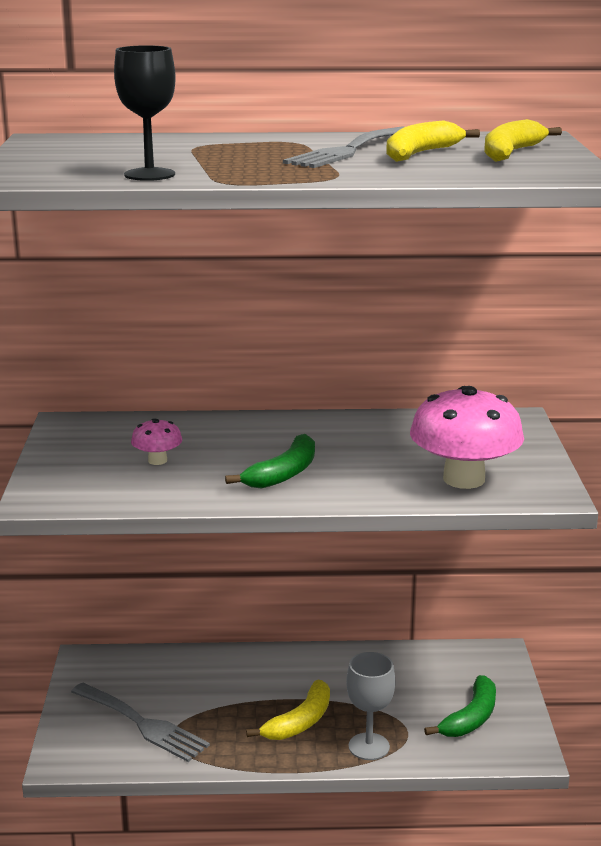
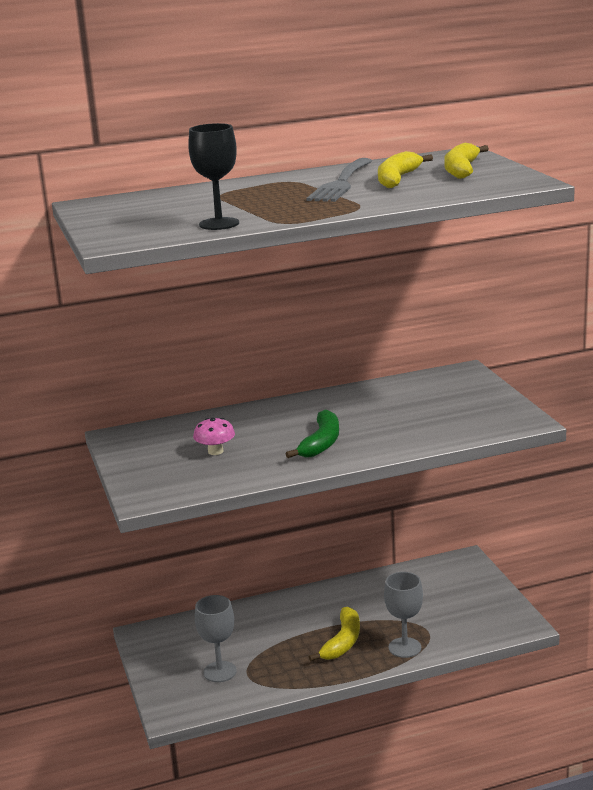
camera: 15 degrees left, 0 degrees up
grey fork [71,683,210,762] -> grey goblet [195,595,237,682]
pink mushroom [410,386,524,489] -> none
green banana [424,675,496,737] -> none

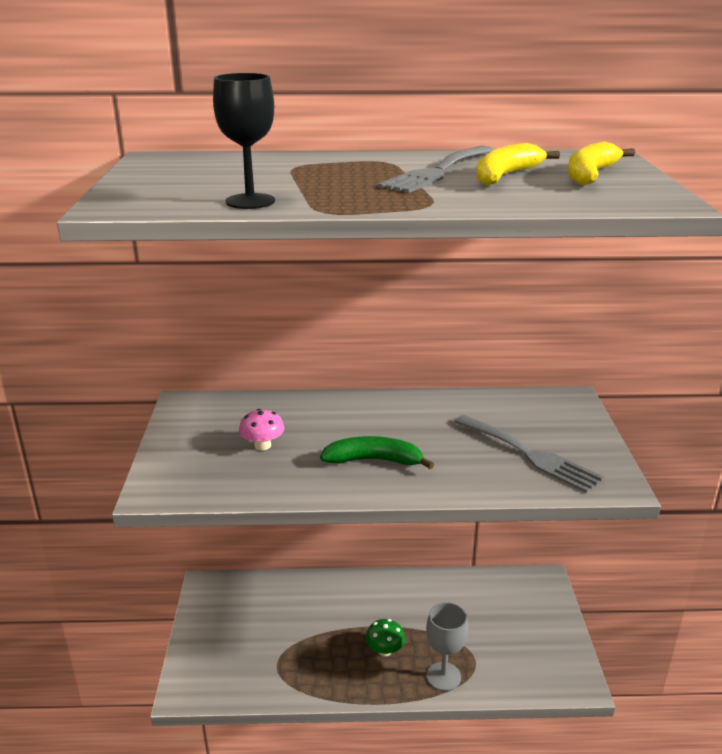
camera: 15 degrees right, 5 degrees up
grey goblet [195,595,237,682] -> none
green banana [286,410,339,458] -> green banana turned 120 degrees counterclockwise [320,436,434,469]
yellow banana [309,607,360,661] -> green mushroom [365,619,405,656]
none -> grey fork [455,415,604,493]

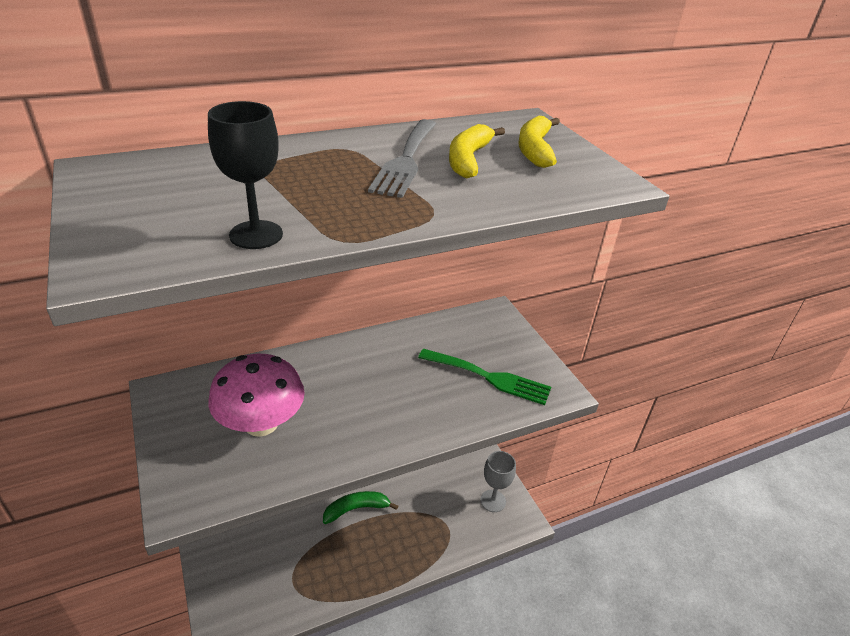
camera: 25 degrees left, 10 degrees up
pink mushroom [239,409,284,450] -> pink mushroom [209,354,305,437], size x2.13
green banana [320,436,434,469] -> green banana moved to [323,491,398,524]
green mushroom [365,619,405,656] -> none
grey goblet [426,602,468,691] -> grey goblet moved to [480,451,516,512]
grey fork [455,415,604,493] -> green fork [418,349,551,405]

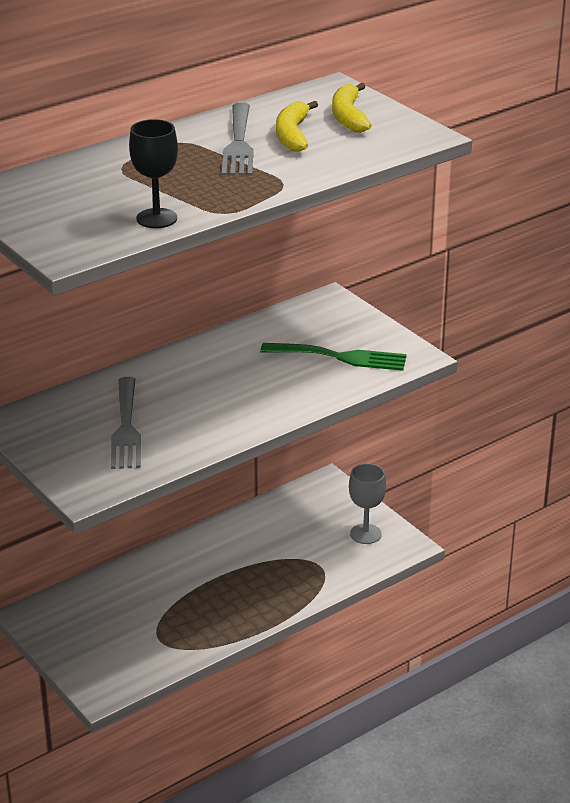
camera: 10 degrees left, 5 degrees down
pink mushroom [209,354,305,437] -> grey fork [111,377,141,469]
green banana [323,491,398,524] -> none

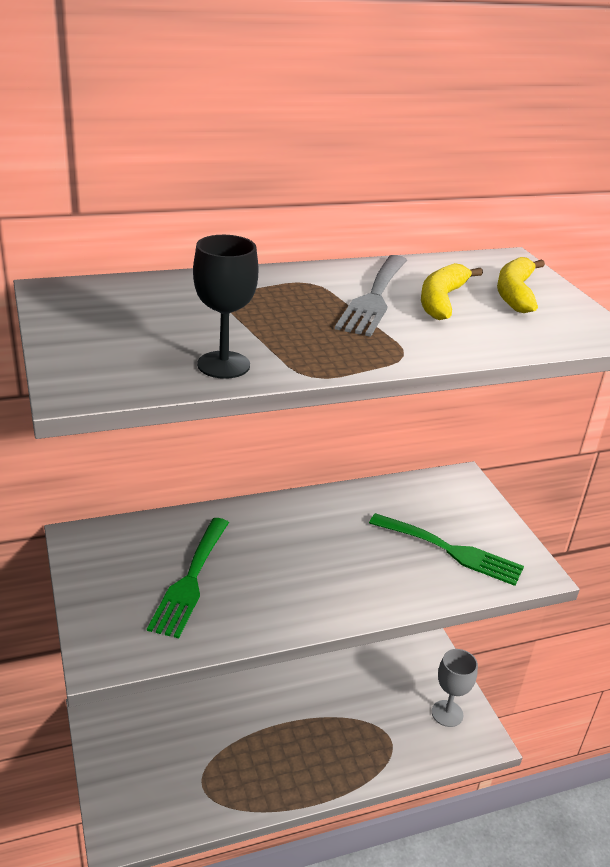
camera: 15 degrees right, 0 degrees up
grey fork [111,377,141,469] -> green fork [147,518,229,638]

